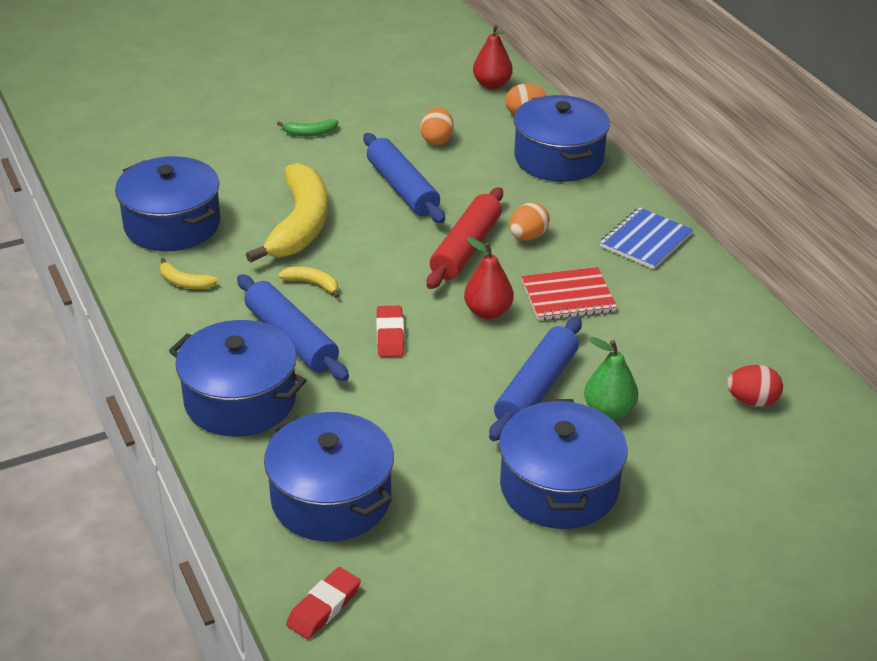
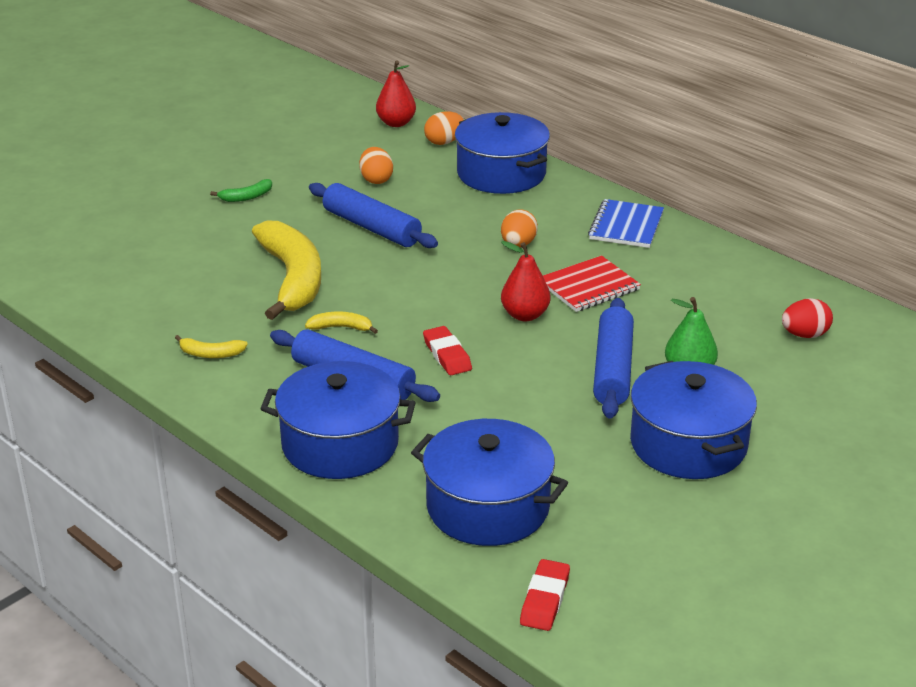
camera: 20 degrees left, 5 degrees down
blue pot [115,156,220,251] -> none
red rolling pin [427,187,503,289] -> none

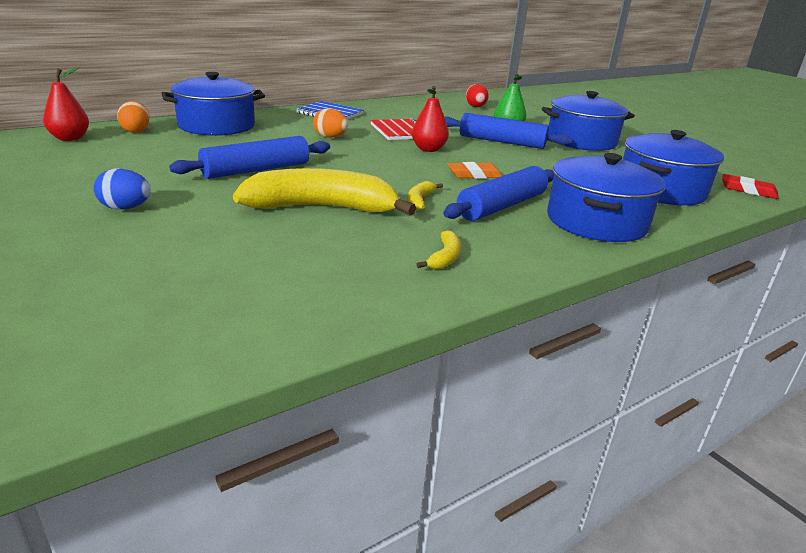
camera: 80 degrees left, 5 degrees down
green banana [210,179,272,202] -> blue egg [94,168,151,210]
orange egg [359,147,393,184] -> none
red eraser [423,326,472,375] -> orange eraser [447,162,502,179]

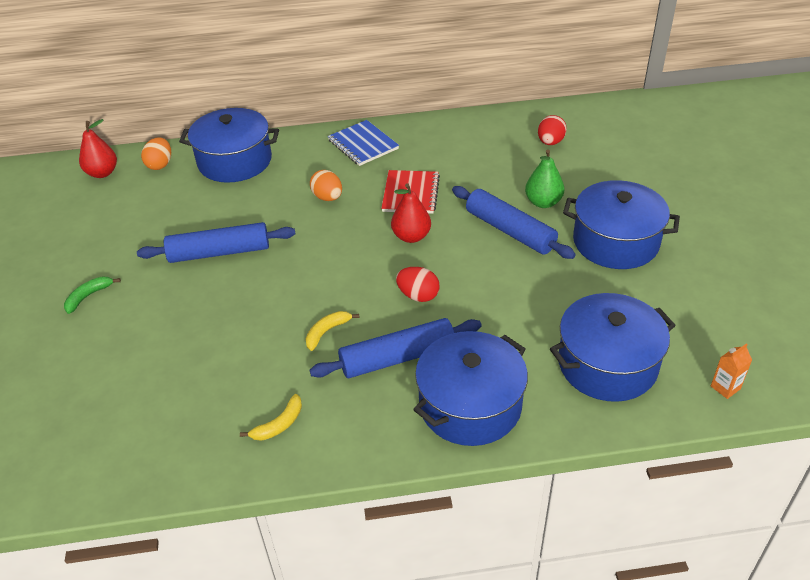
camera: 30 degrees right, 15 degrees up
blue egg [94,168,151,210] -> green banana [64,277,121,314]
yellow banana [233,168,416,215] -> none
orange eraser [447,162,502,179] -> red egg [396,267,440,302]
red eraser [722,174,779,199] -> orange carton [711,343,752,399]

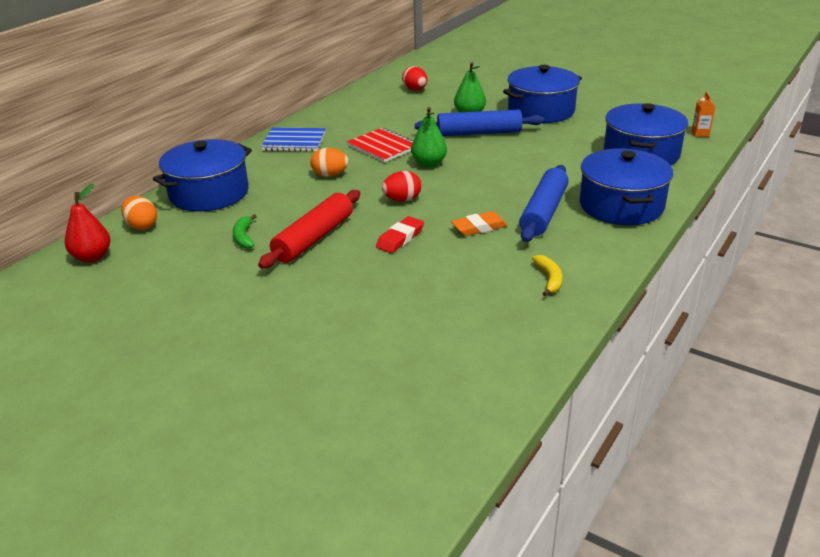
camera: 50 degrees left, 10 degrees down
green banana [64,277,121,314] -> green banana moved to [233,214,257,249]
blue rolling pin [137,222,295,263] -> red rolling pin [258,190,360,268]
yellow banana [306,311,359,351] -> orange eraser [451,211,508,236]
red pear [391,183,431,243] -> green pear [411,107,447,167]
red egg [396,267,440,302] -> red egg moved to [382,171,421,201]
none -> red eraser [376,216,424,253]

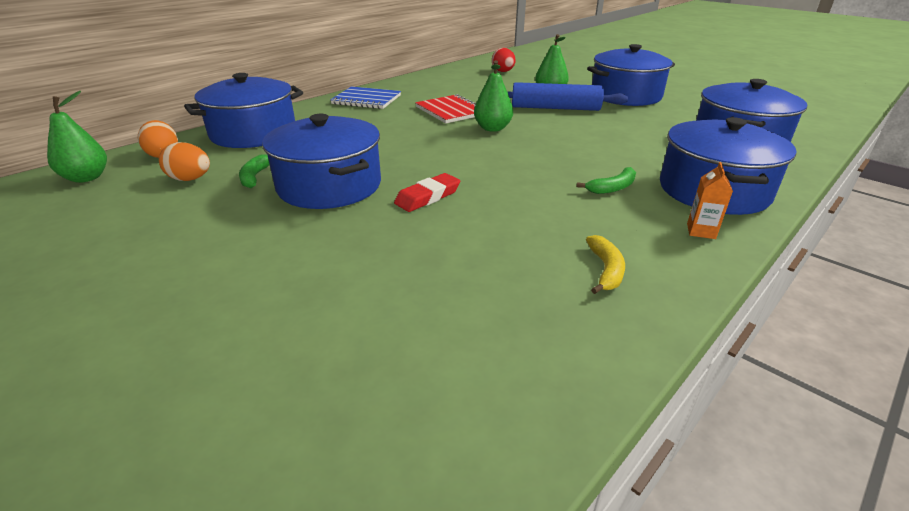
camera: 10 degrees right, 0 degrees up
red pear [65,184,111,262] -> green pear [47,91,107,183]
red rolling pin [258,190,360,268] -> blue pot [262,114,381,209]
orange egg [310,148,349,177] -> orange egg moved to [159,142,210,181]
red egg [382,171,421,201] -> none
orange eraser [451,211,508,236] -> none
blue rolling pin [519,165,569,242] -> green banana [576,167,636,194]
orange carton [692,92,715,137] -> orange carton moved to [687,162,733,239]

